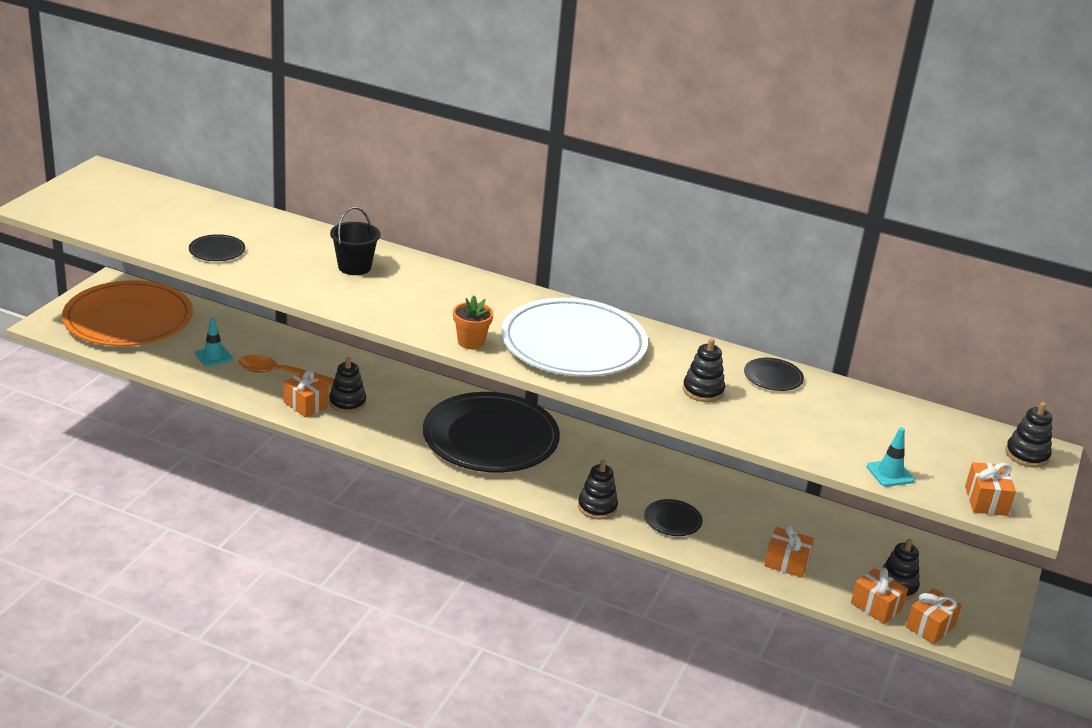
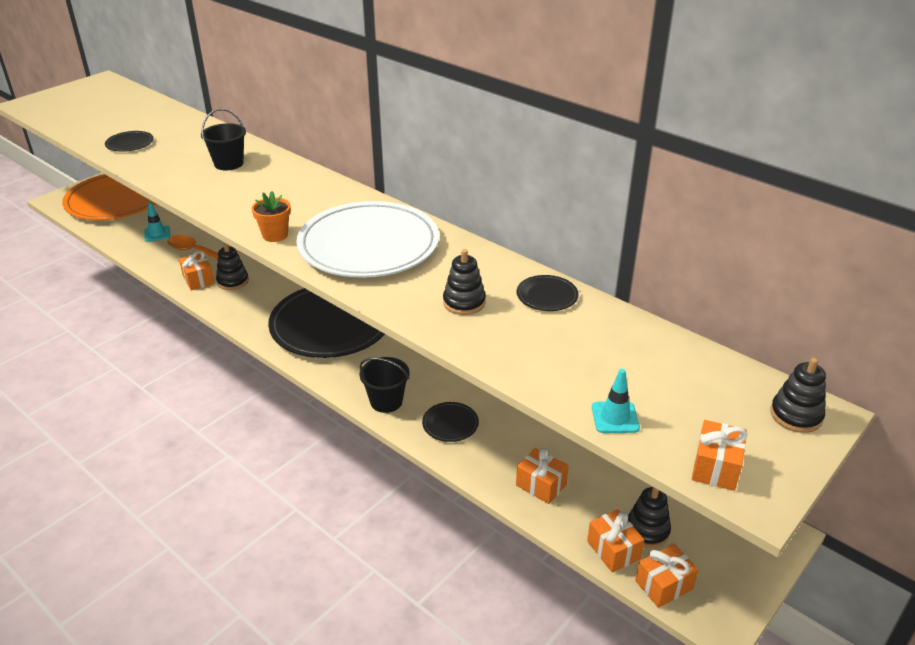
camera: 20 degrees right, 5 degrees up
black stacking toy [578,460,618,520] -> black bucket [360,357,410,413]

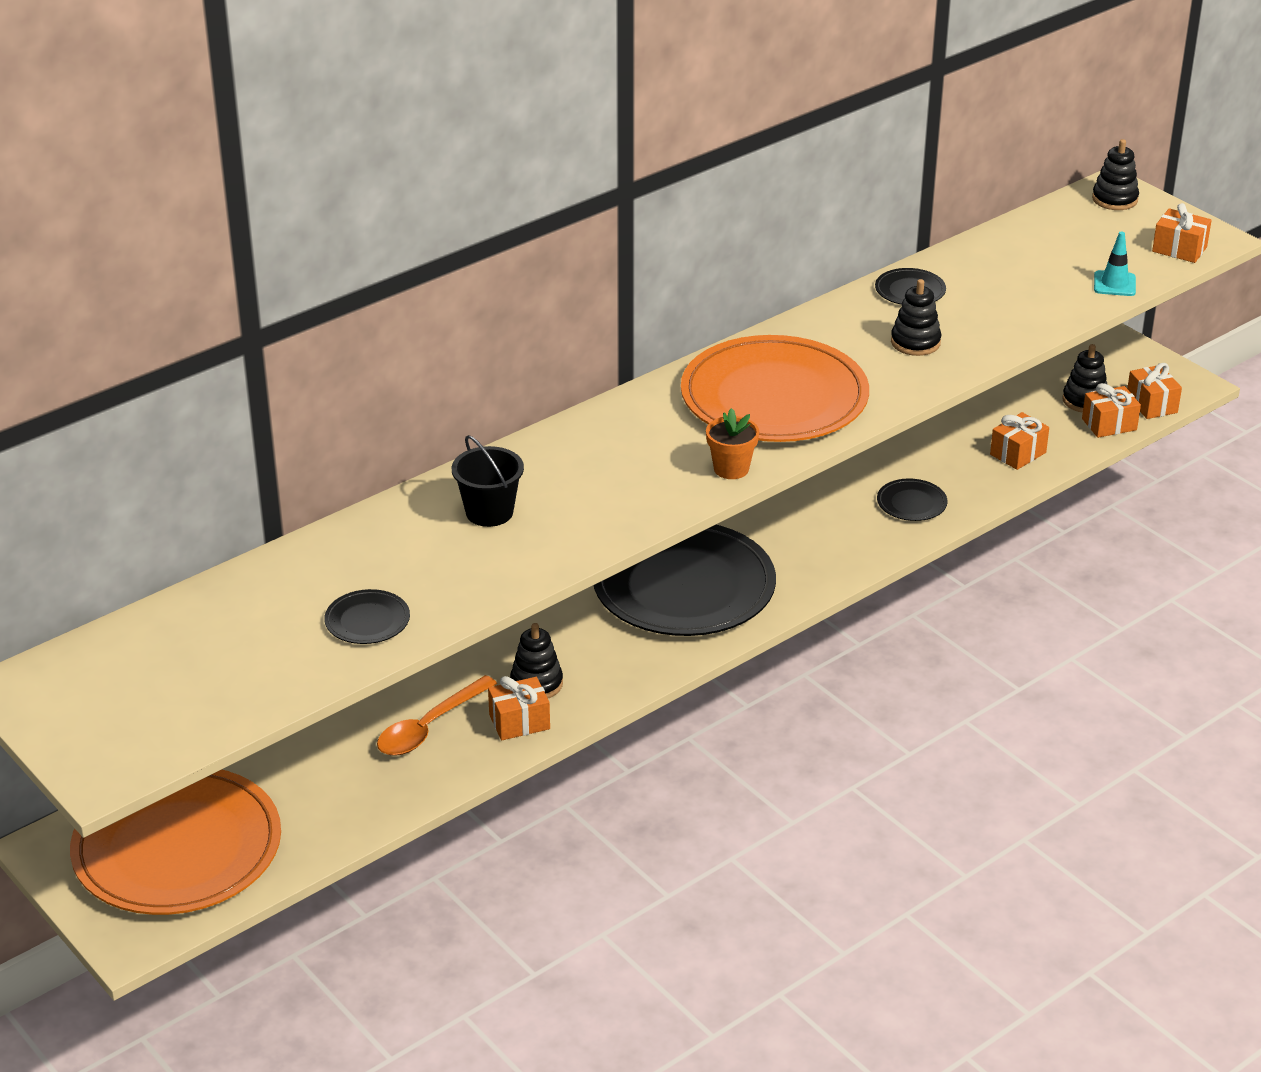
camera: 80 degrees left, 0 degrees up
turquoise traffic cone [144,202,170,242] -> none
white plate [296,201,439,278] -> orange plate [681,335,869,442]
black bucket [360,357,410,413] -> none

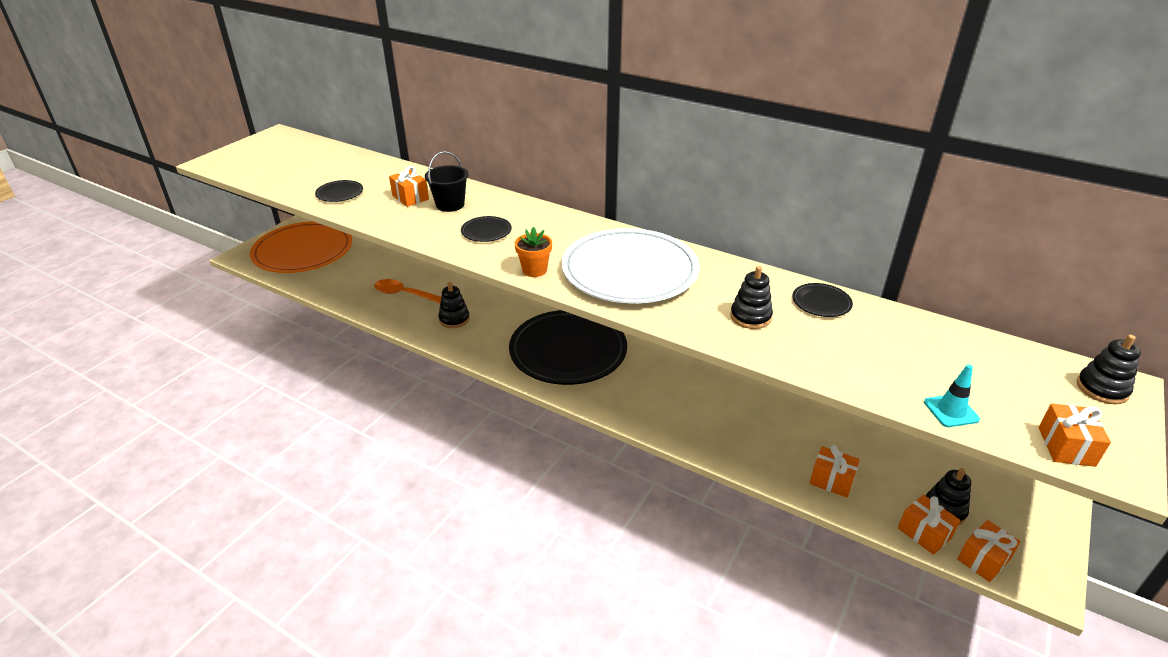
camera: 70 degrees right, 0 degrees up
orange gift [488,676,550,740] -> orange gift moved to [389,166,429,207]
orange plate [681,335,869,442] -> white plate [562,228,700,304]
black plate [877,478,947,521] -> black plate moved to [461,216,512,242]

